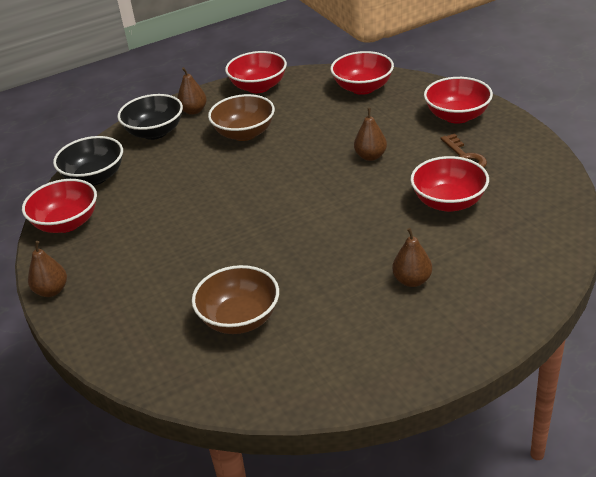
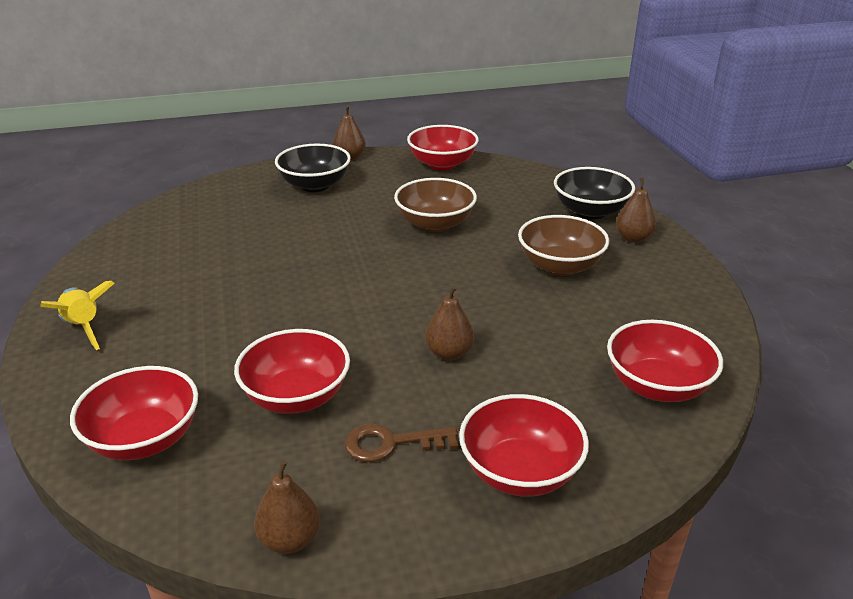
camera: 100 degrees right, 5 degrees down
black bowl [53,136,123,186] -> black bowl moved to [275,144,351,192]
brown bowl [192,265,279,334] -> brown bowl moved to [394,178,477,232]
red bowl [225,51,287,93] -> red bowl moved to [70,366,198,460]
brown pear [392,228,432,287] -> brown pear moved to [254,460,320,554]
none -> yellow rocket [40,281,114,350]

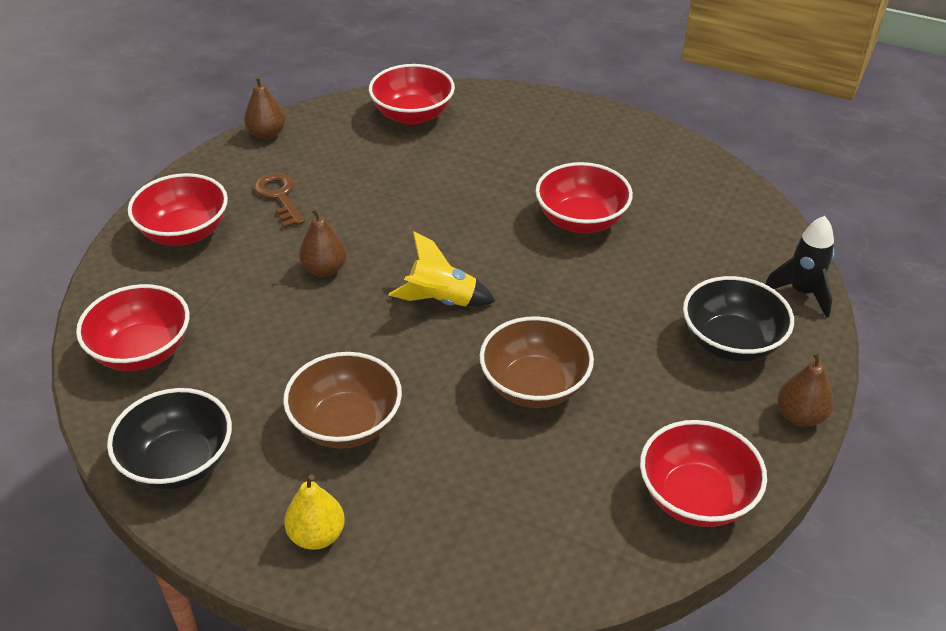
camera: 130 degrees right, 10 degrees up
yellow rocket [40,281,114,350] -> yellow rocket moved to [389,231,496,307]
red bowl [234,329,350,414] -> red bowl moved to [536,162,633,233]
brown key [345,424,459,462] -> brown key turned 60 degrees counterclockwise [254,173,305,228]
black bowl [554,167,635,220] -> black bowl moved to [107,388,232,490]
brown pear [616,177,656,243] -> yellow pear [284,474,345,550]
none -> black rocket [765,216,835,318]

